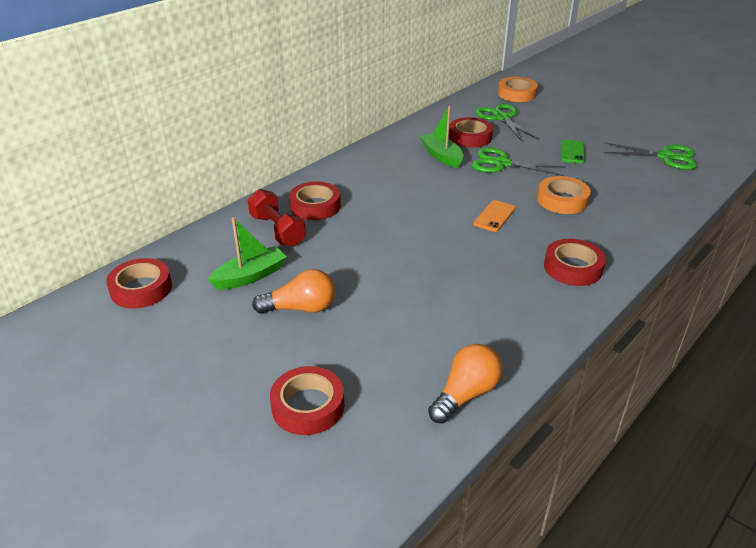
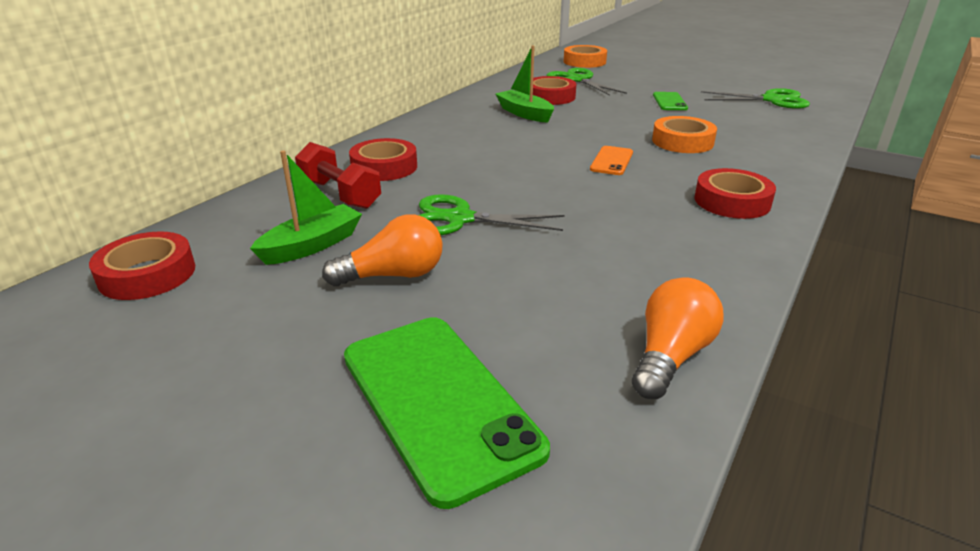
camera: 10 degrees left, 5 degrees down
red tape [270,366,344,435] -> green phone [344,317,550,509]
green scissors [472,147,566,176] -> green scissors moved to [419,194,565,235]

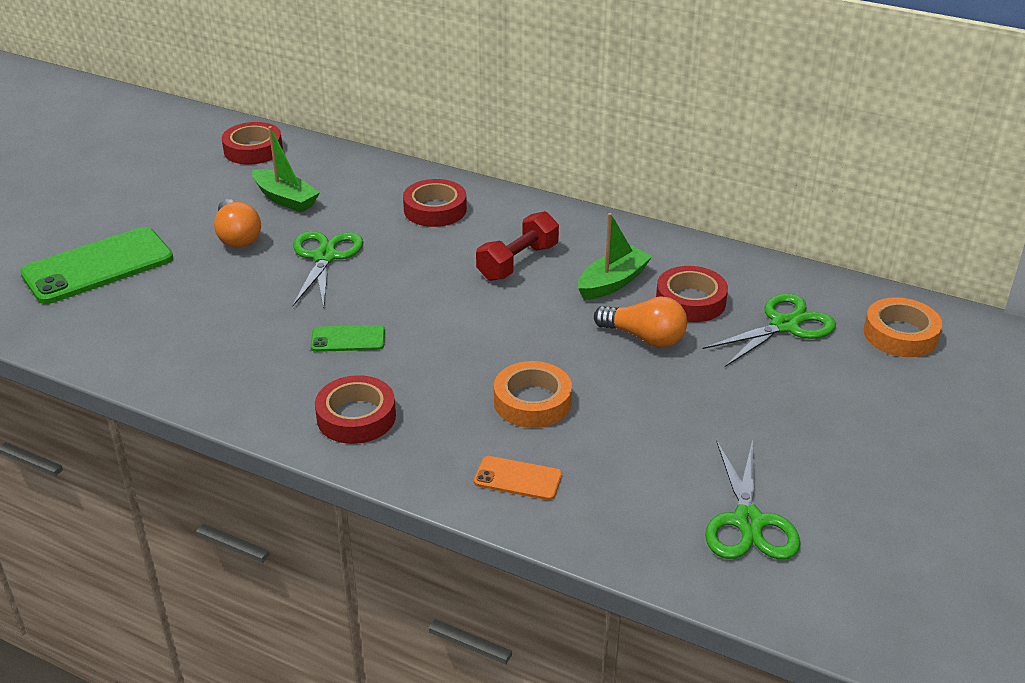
camera: 85 degrees right, 5 degrees up
red dumbbell [295,142,381,209] -> red dumbbell moved to [476,211,559,281]
orange phone [590,146,633,175] -> orange phone moved to [474,456,562,500]
orange light bulb [632,277,724,399] -> orange light bulb moved to [594,296,687,348]
green phone [653,92,688,110] -> green phone moved to [311,325,385,352]

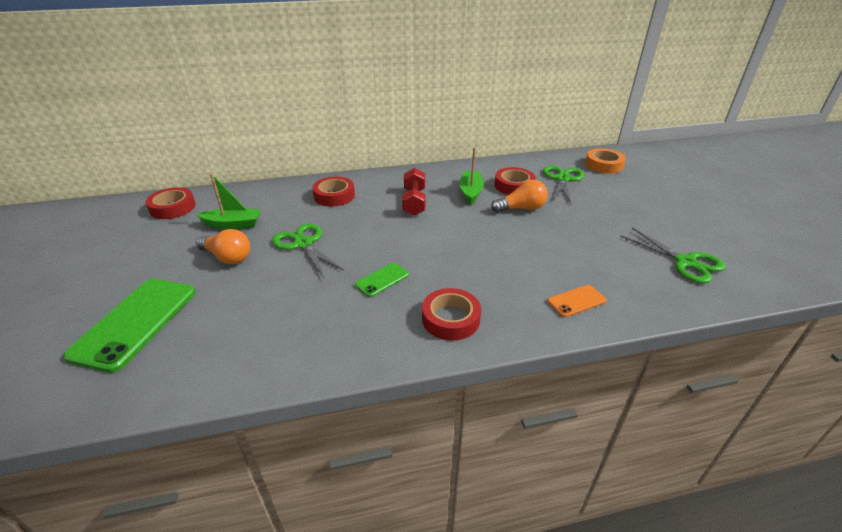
camera: 40 degrees left, 0 degrees up
orange tape [494,361,572,428] -> none

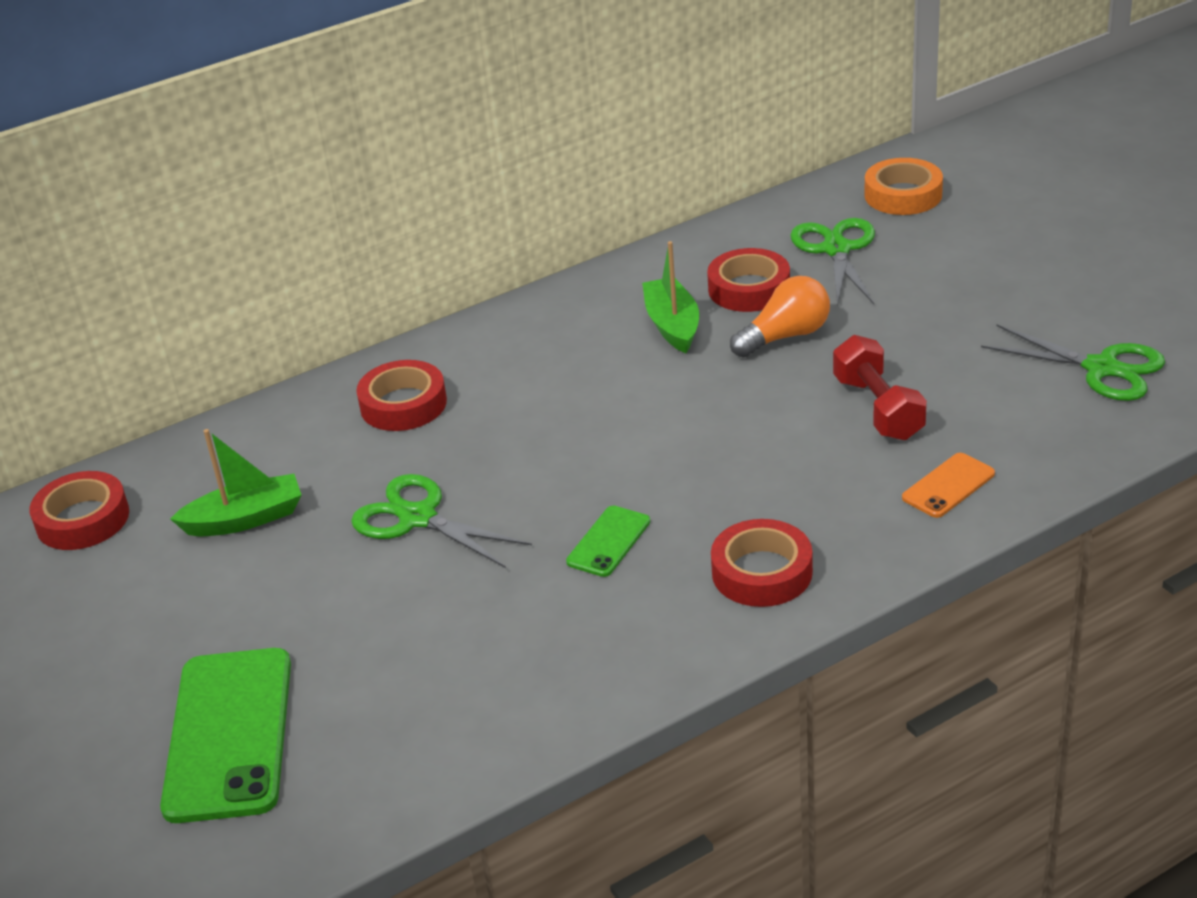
camera: 15 degrees left, 0 degrees up
orange light bulb [196,229,250,264] -> none
red dumbbell [402,168,425,216] -> red dumbbell moved to [833,335,927,440]

